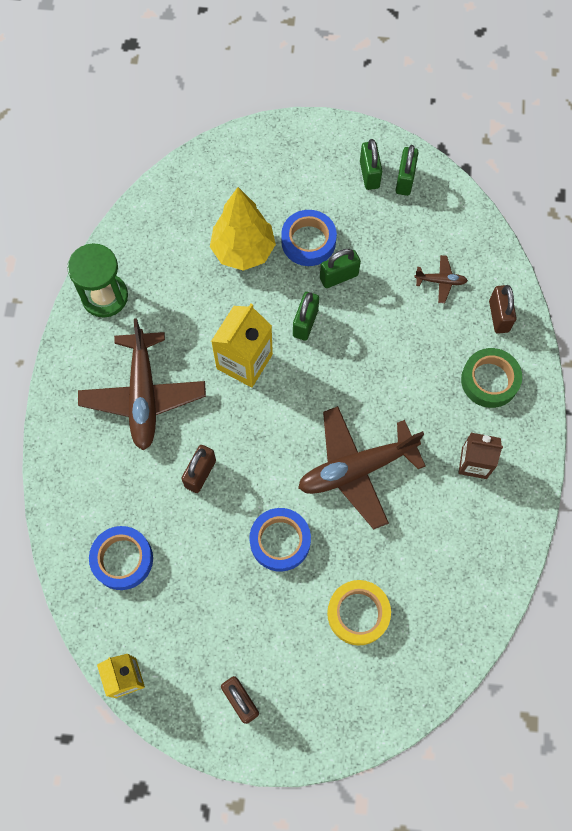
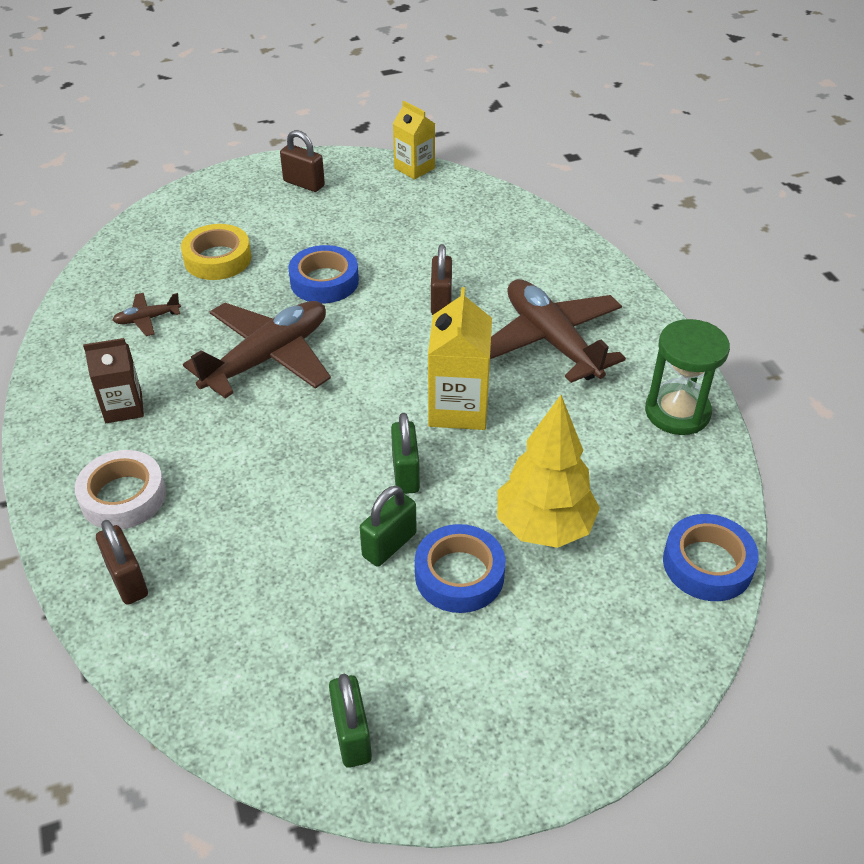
camera: 155 degrees right, 25 degrees down
blue tape [89,526,153,590] -> blue tape moved to [663,514,759,601]
green padlock [360,139,382,190] -> none
brown plane [414,255,468,303] -> brown plane moved to [113,293,181,336]
green tape [461,348,522,408] -> white tape [75,450,166,529]

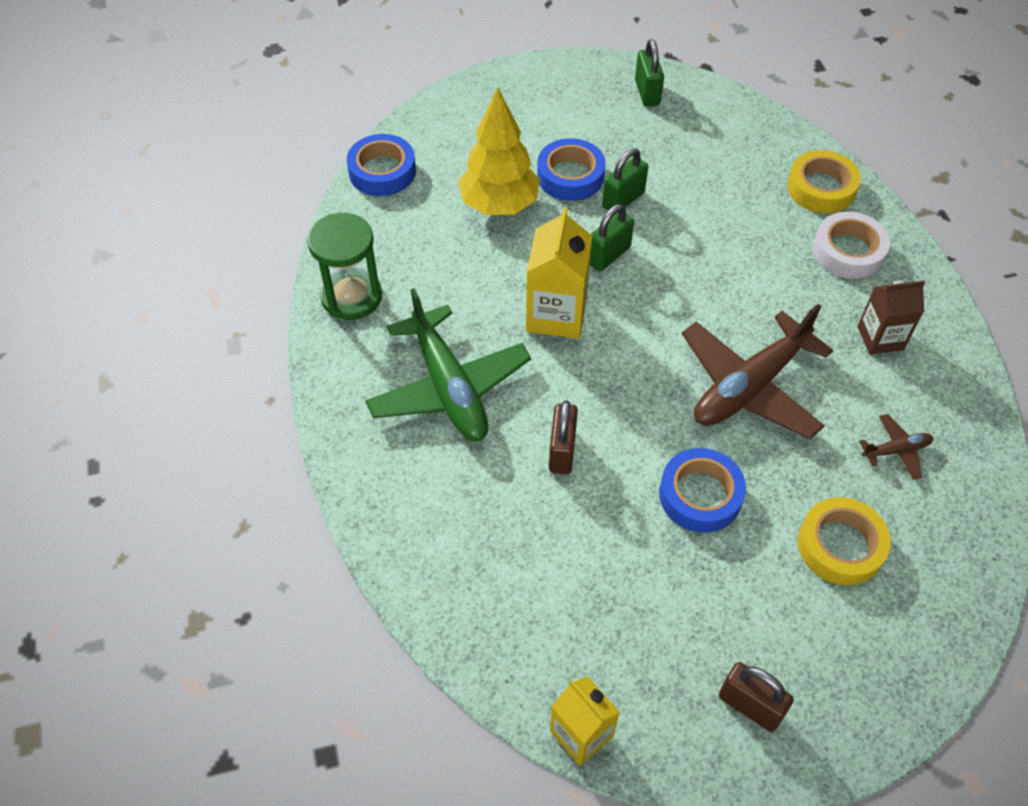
camera: 175 degrees left, 10 degrees up
brown padlock [96,520,148,605] -> yellow tape [787,150,861,213]
green padlock [391,413,420,494] -> green padlock turned 45 degrees clockwise [590,204,634,271]
brown plane [490,279,626,383] -> green plane [365,288,531,441]

